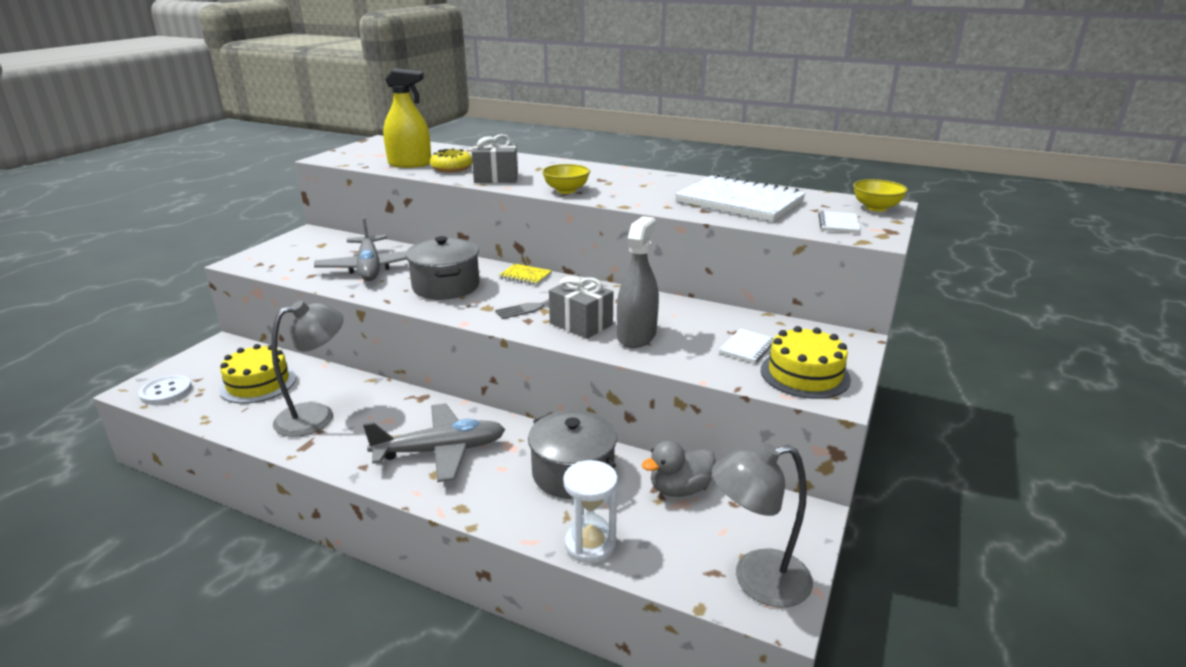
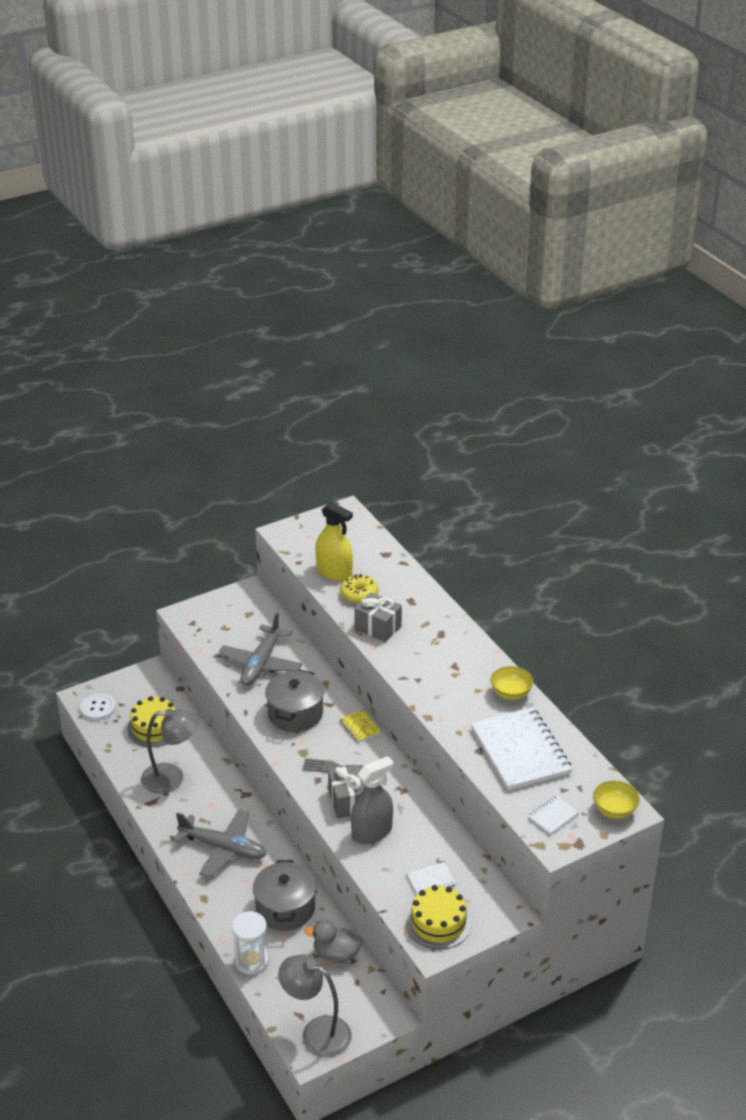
camera: 35 degrees right, 10 degrees up
yellow bowl [542,164,590,194] -> yellow bowl moved to [491,666,533,700]

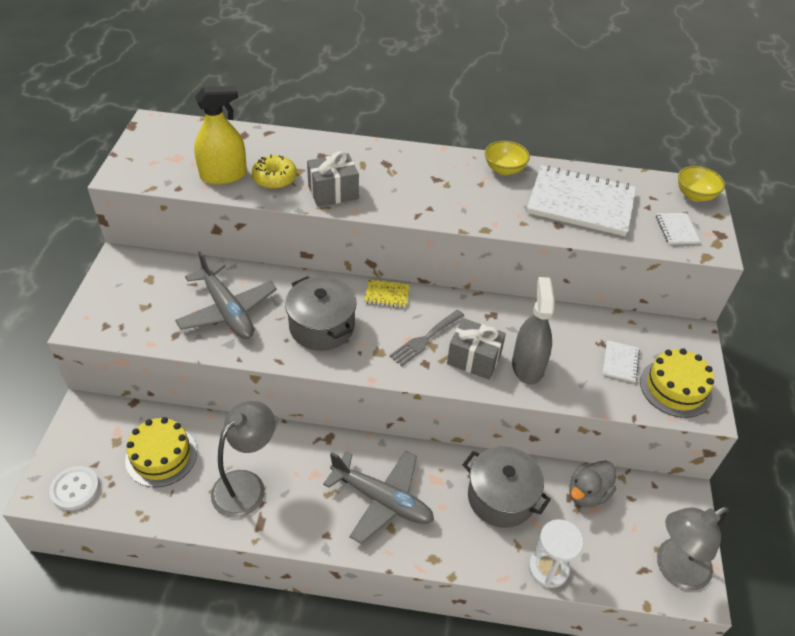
camera: 55 degrees left, 10 degrees up
grey plane [173,809,267,878] -> grey plane turned 60 degrees clockwise [323,450,434,544]

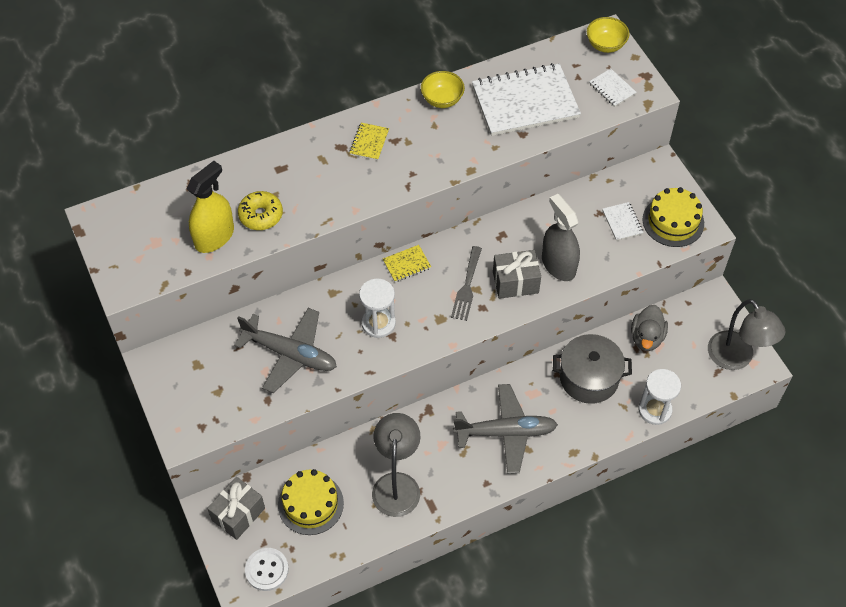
camera: 30 degrees left, 10 degrees up
grey pot [285,276,357,351] -> white hourglass [359,279,396,338]
grey gift [307,151,359,207] -> grey gift moved to [207,477,265,540]
grey lamp [657,507,729,590] -> grey lamp turned 60 degrees counterclockwise [708,299,785,370]
none -> yellow notebook [350,123,389,160]

